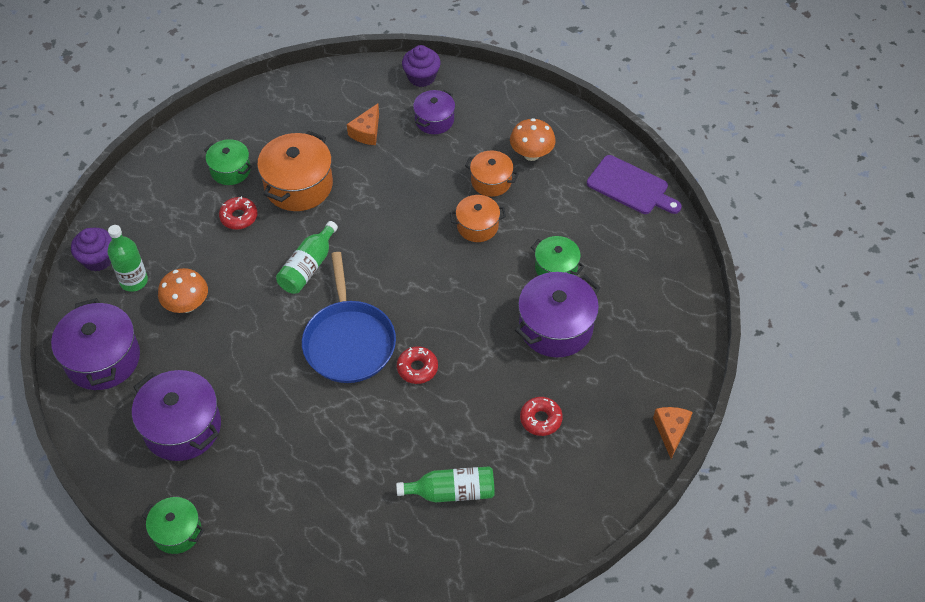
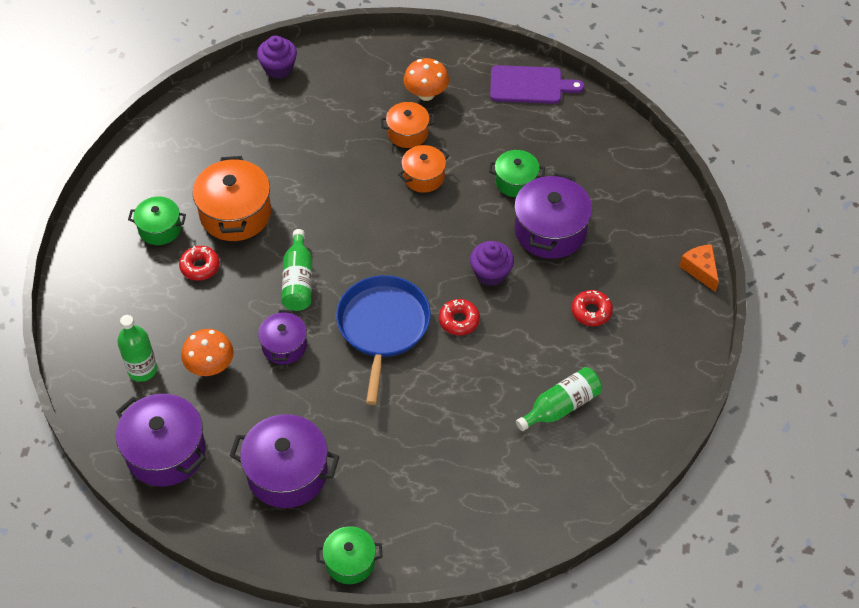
camera: 30 degrees left, 0 degrees up
purple cupcake [71,228,112,271] -> purple cupcake moved to [470,241,514,286]
blue pan [302,252,396,383] -> blue pan turned 135 degrees counterclockwise [336,275,431,405]
orange cheese [347,103,379,145] -> none
purple pot [413,90,455,134] -> purple pot moved to [258,310,307,364]

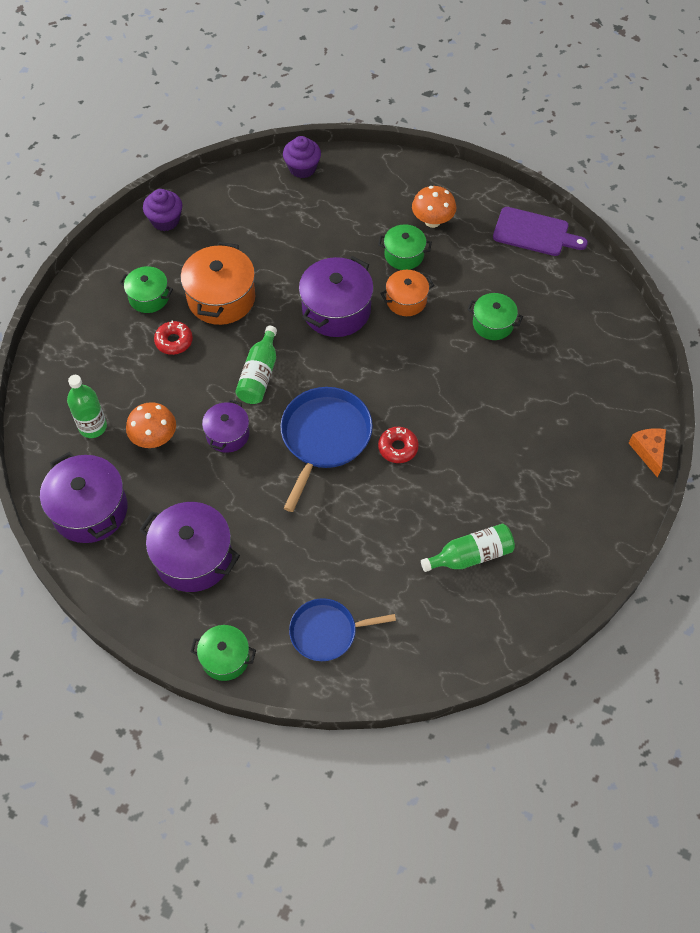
camera: 15 degrees right, 5 degrees up
orange pot [380,102,435,148] -> green pot [378,224,432,270]
purple cupcake [470,241,514,286] -> purple cupcake moved to [143,189,182,231]
purple pot [514,172,592,259] -> purple pot moved to [299,256,374,337]
red donut [572,290,613,326] -> none
none -> blue pan [289,598,396,661]

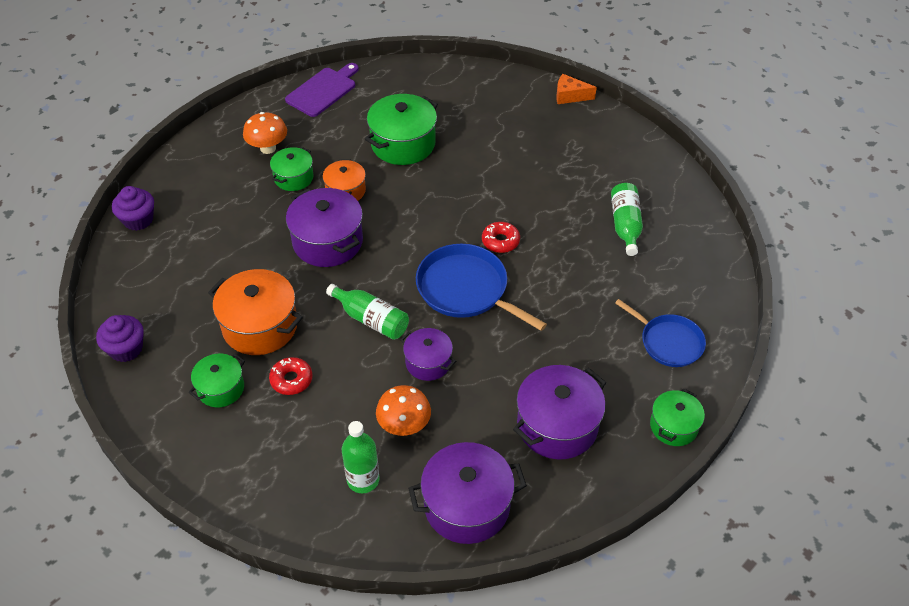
camera: 70 degrees left, 10 degrees down
blue pan [289,598,396,661] -> blue pan turned 60 degrees counterclockwise [615,299,706,367]
green pot [467,293,523,340] -> green pot [365,94,438,165], size x1.68

